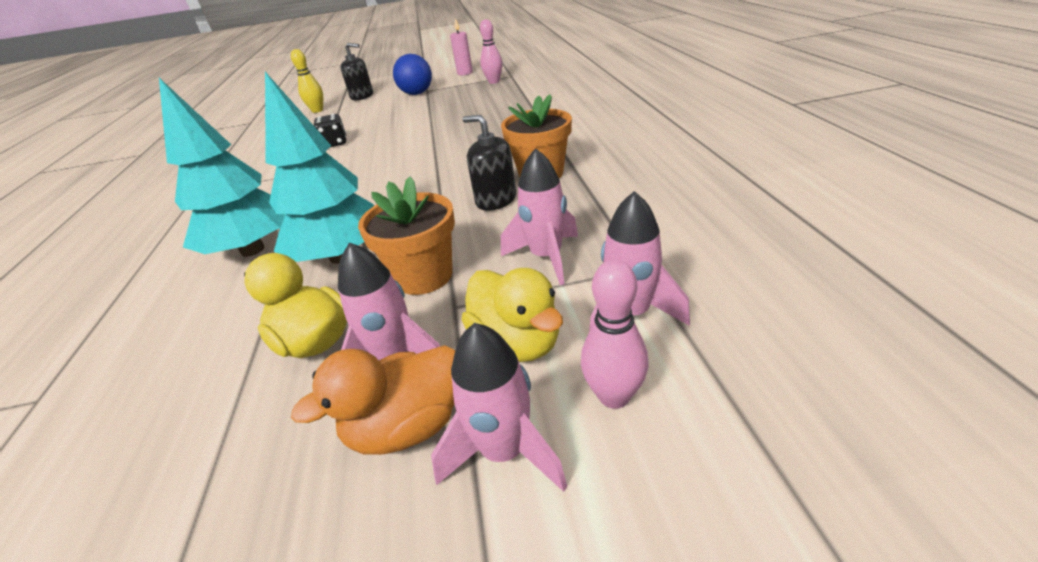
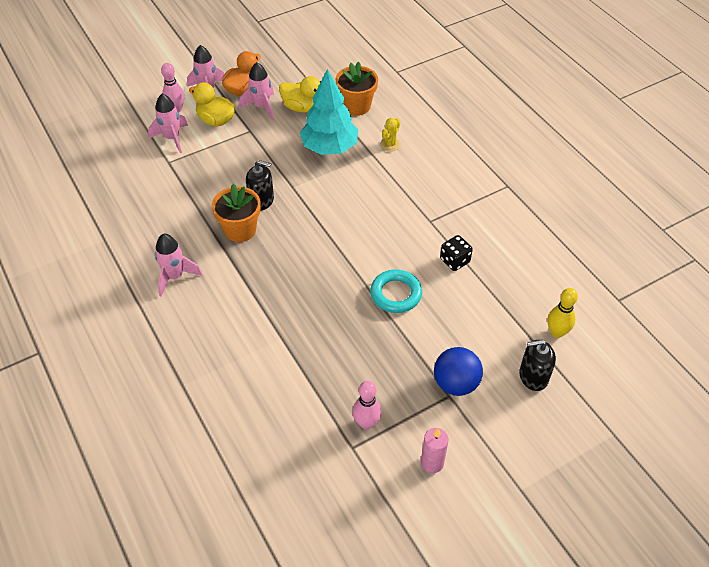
camera: 155 degrees right, 15 degrees up
turquoise tree [159,78,285,257] -> yellow cactus [380,118,401,152]
orange flower pot [358,177,455,295] -> orange flower pot moved to [335,61,378,116]
pink rocket [501,148,578,285] -> pink rocket moved to [155,234,202,297]
none -> turquoise ring [371,270,422,313]

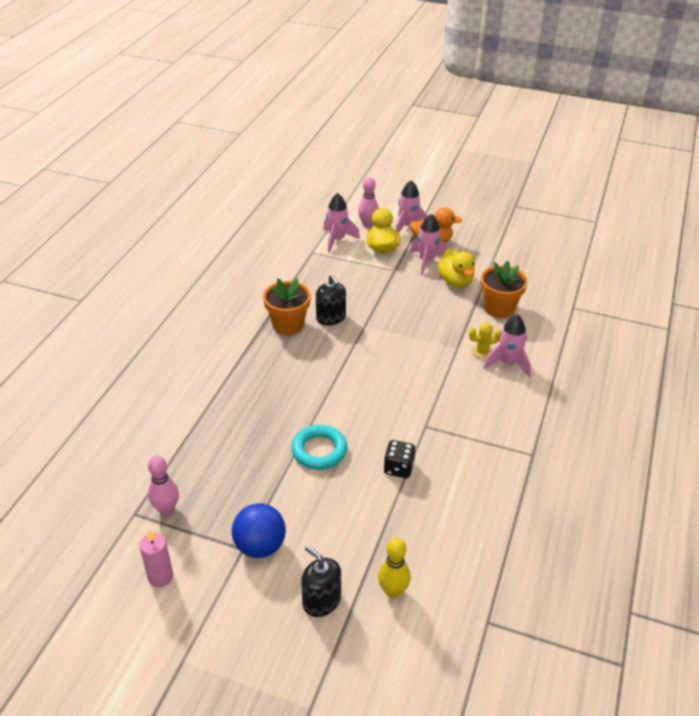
camera: 50 degrees right, 10 degrees down
pink rocket [155,234,202,297] -> pink rocket moved to [483,314,531,377]
turquoise tree [300,69,358,155] -> none

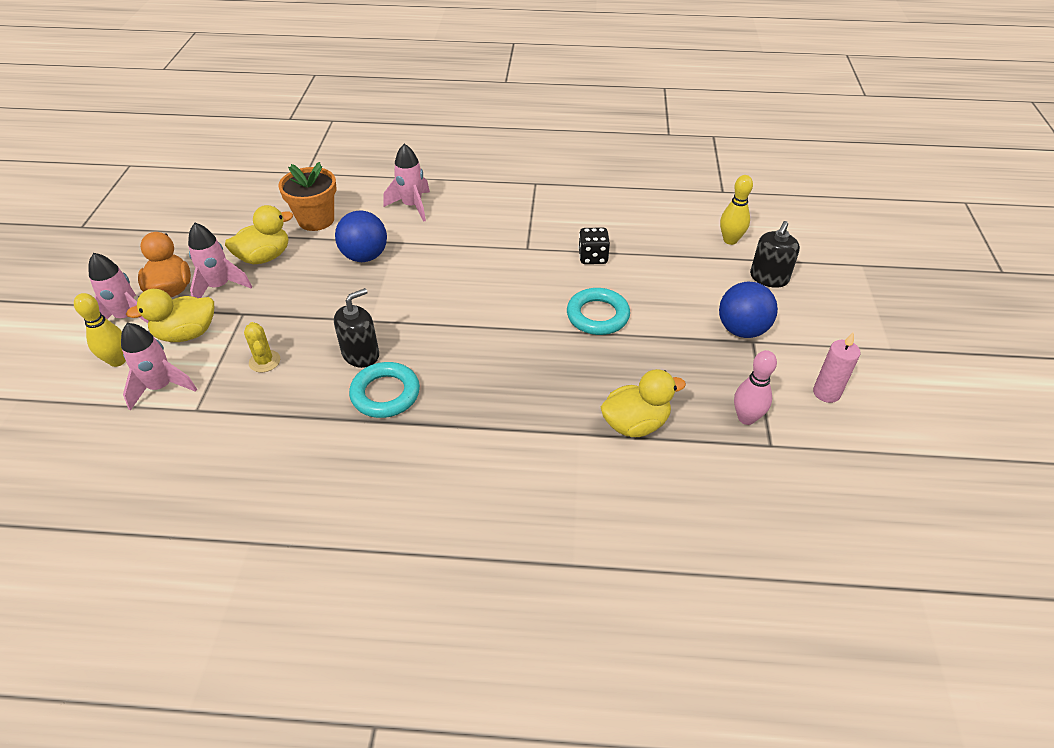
camera: 105 degrees left, 5 degrees up
orange flower pot [263,278,311,335] -> turquoise ring [349,362,420,418]
pink bowling pin [358,177,379,228] -> yellow bowling pin [74,293,126,367]
yellow cactus [469,322,501,360] -> yellow cactus moved to [244,322,280,372]
none -> blue ball [335,211,387,262]
none -> yellow duck [601,369,686,437]

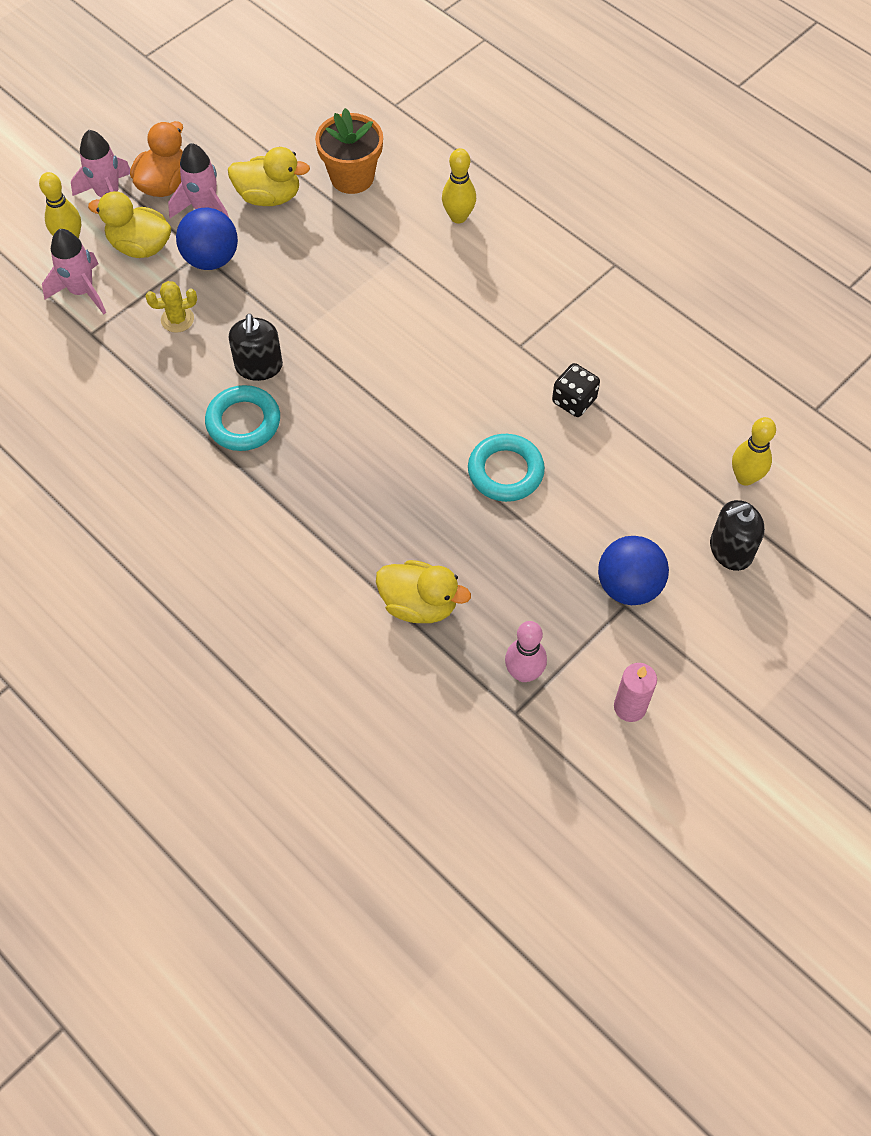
camera: 40 degrees right, 15 degrees up
yellow cactus [244,322,280,372] -> yellow cactus turned 60 degrees clockwise [146,281,197,333]
black soap dispenser [334,288,379,368] -> black soap dispenser turned 90 degrees clockwise [228,314,283,381]
blue ball [335,211,387,262] -> blue ball moved to [176,208,238,270]
pink rocket [383,144,430,222] -> yellow bowling pin [442,148,476,223]

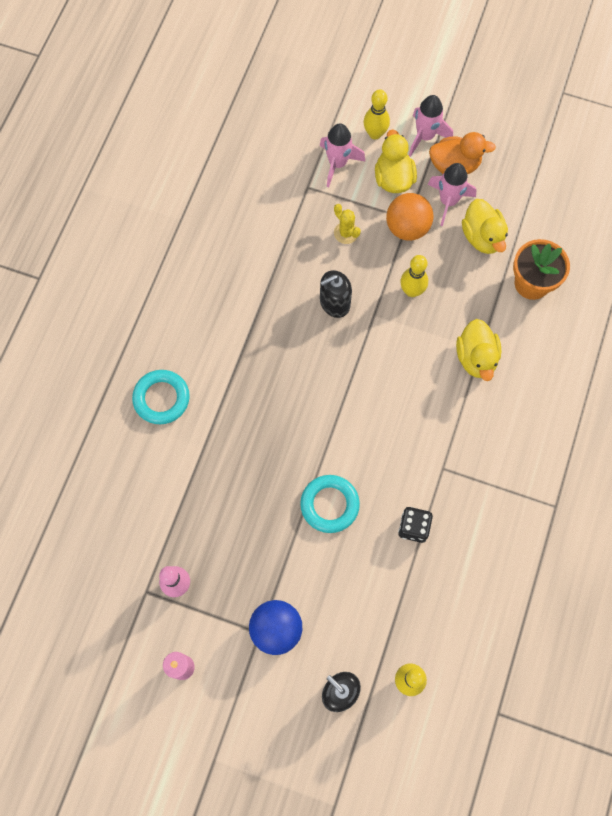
camera: 65 degrees right, 10 degrees up
blue ball [176,208,238,270] -> orange ball [386,193,433,241]
turquoise ring [205,385,280,451] -> turquoise ring moved to [132,370,190,424]
yellow duck [376,560,471,623] -> yellow duck moved to [456,319,501,381]
yellow bowling pin [442,148,476,223] -> yellow bowling pin moved to [400,255,428,297]

